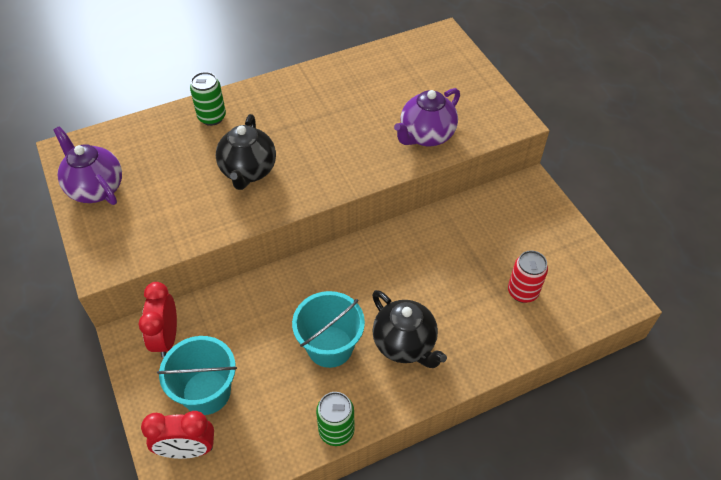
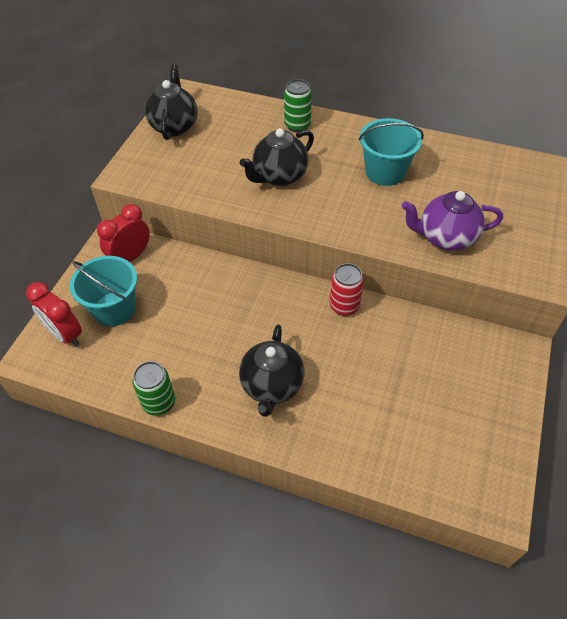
camera: 45 degrees right, 0 degrees up
purple teapot [53,126,122,205] -> black teapot [145,64,197,140]
turquoise bucket [292,291,365,368] -> turquoise bucket moved to [359,118,424,186]
red can [508,251,548,303] -> red can moved to [330,263,364,316]

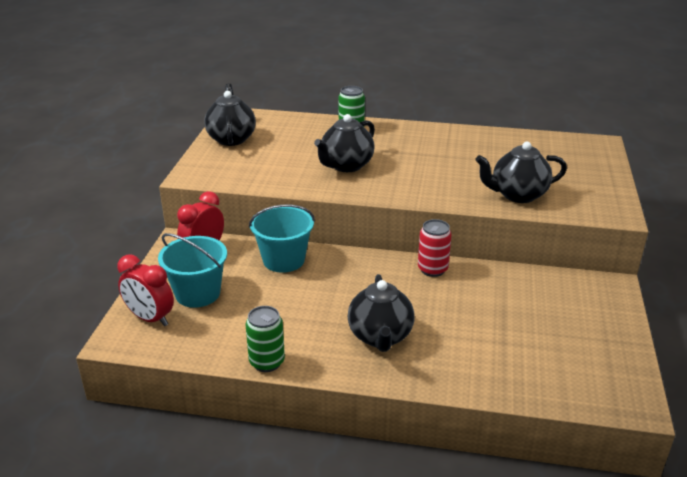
camera: 10 degrees left, 20 degrees down
turquoise bucket [359,118,424,186] -> turquoise bucket moved to [249,205,315,273]
purple teapot [402,191,503,251] -> black teapot [475,142,567,203]

